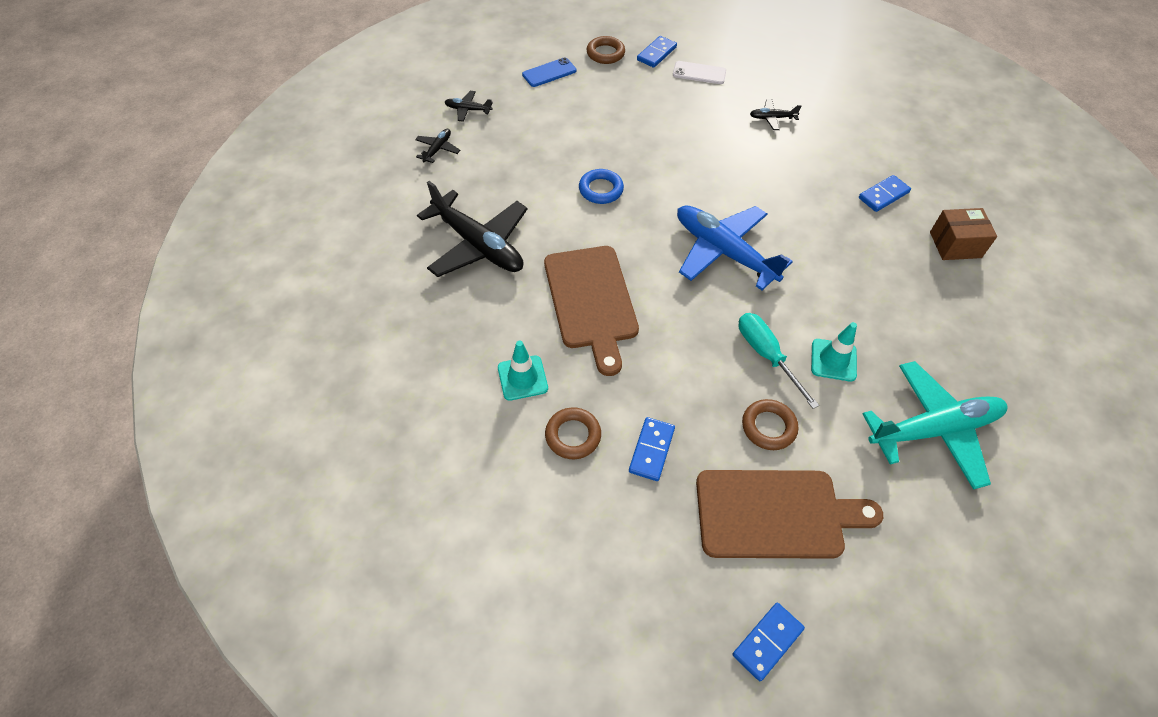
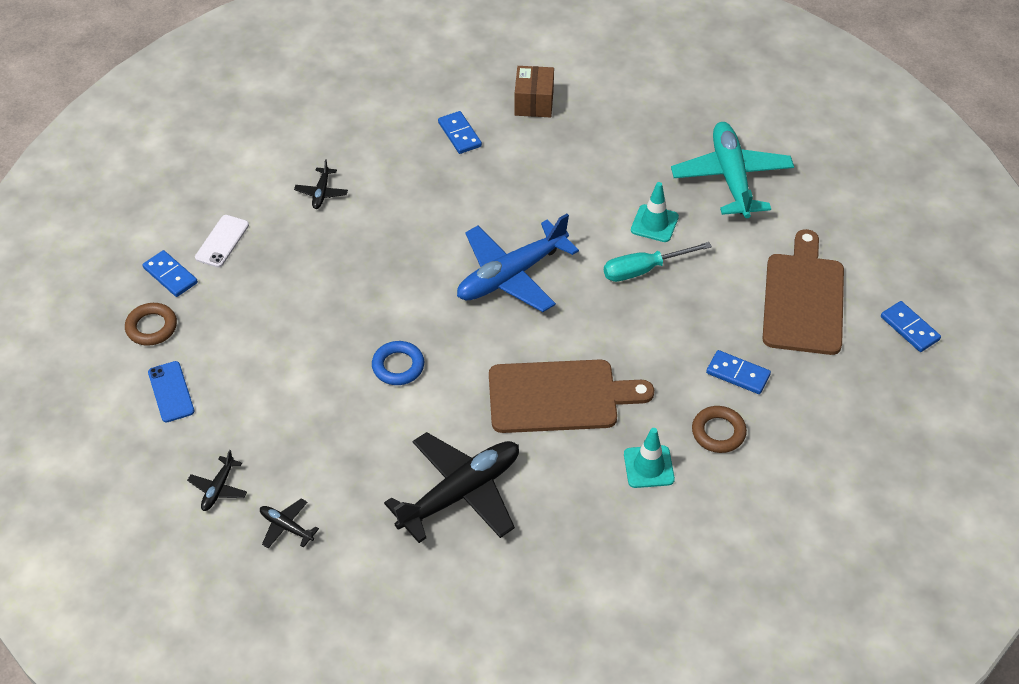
camera: 80 degrees left, 5 degrees down
brown ring [742,399,798,450] -> none

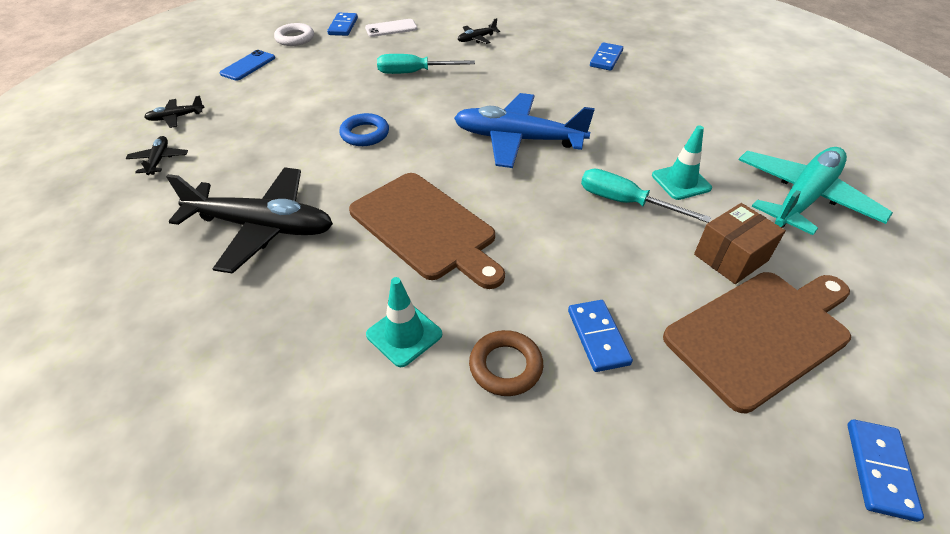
camera: 50 degrees right, 5 degrees down
brown ring [125,303,177,346] -> white ring [274,23,314,46]
brown box [515,66,554,117] -> brown box moved to [694,203,786,284]
none -> turquoise screwdriver [377,54,475,74]

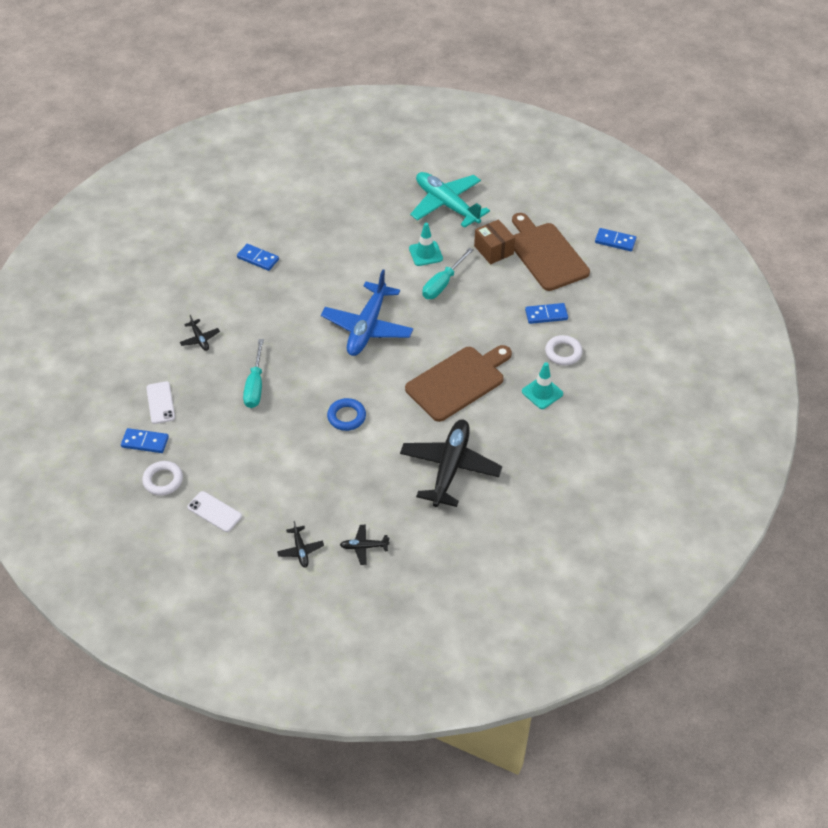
camera: 85 degrees left, 5 degrees up
blue phone [220,50,275,81] -> white phone [187,491,242,532]
brown ring [469,330,543,396] -> white ring [545,335,583,365]

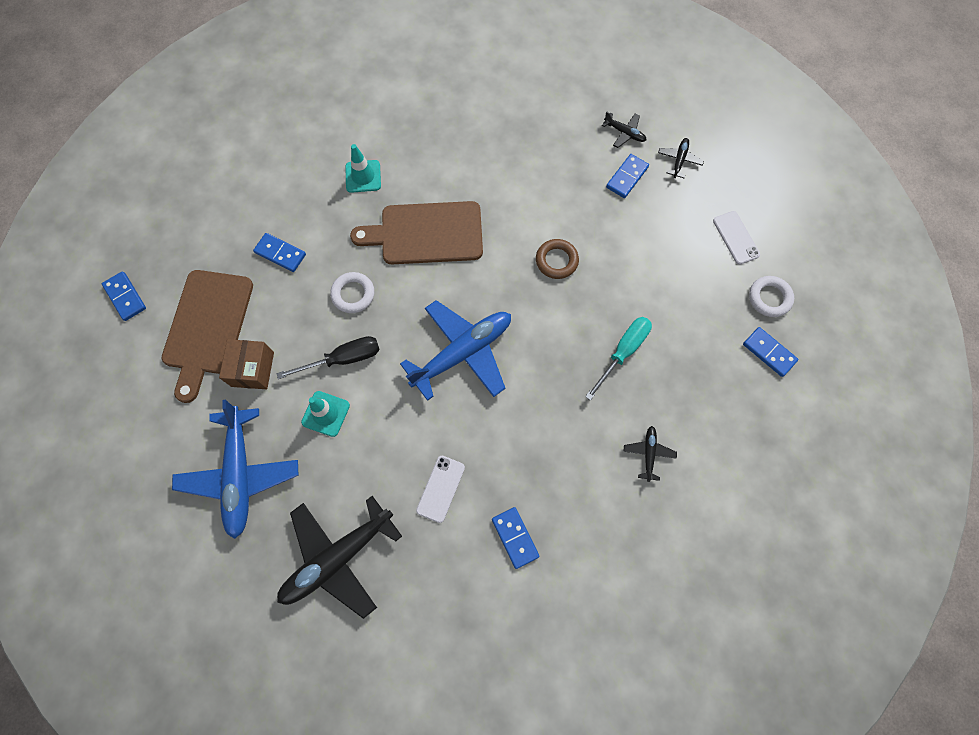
camera: 145 degrees left, 20 degrees up
white phone [146,381,175,424] -> white phone moved to [416,456,465,523]
blue ring [327,398,366,431] -> brown ring [536,239,579,279]
black plane [400,419,502,507] -> black plane moved to [277,496,402,619]
turquoise plane [410,172,490,228] -> blue plane [172,400,298,539]
turquoise screwdriver [422,248,474,299] -> black screwdriver [276,336,380,379]
white ring [545,335,583,365] -> white ring moved to [330,272,374,313]
none -> blue domino [606,154,649,198]

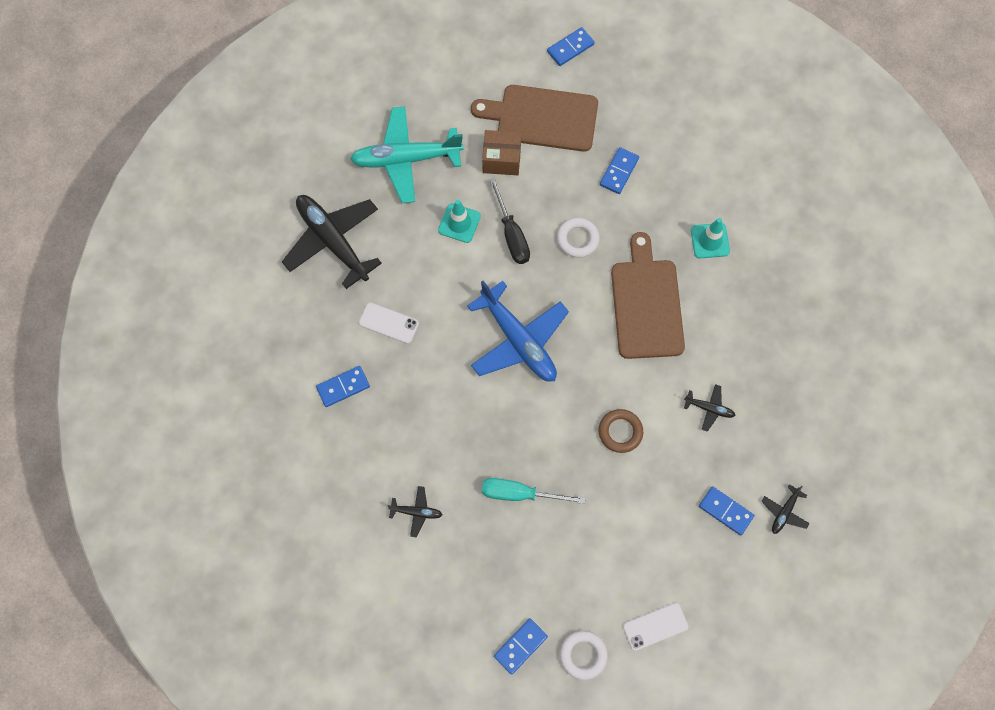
camera: 90 degrees right, 0 degrees up
blue plane [172,400,298,539] -> turquoise plane [350,106,464,203]
turquoise screwdriver [585,317,652,401] -> turquoise screwdriver turned 150 degrees clockwise [482,478,586,504]
black plane [658,138,704,178] -> black plane moved to [684,384,736,432]

